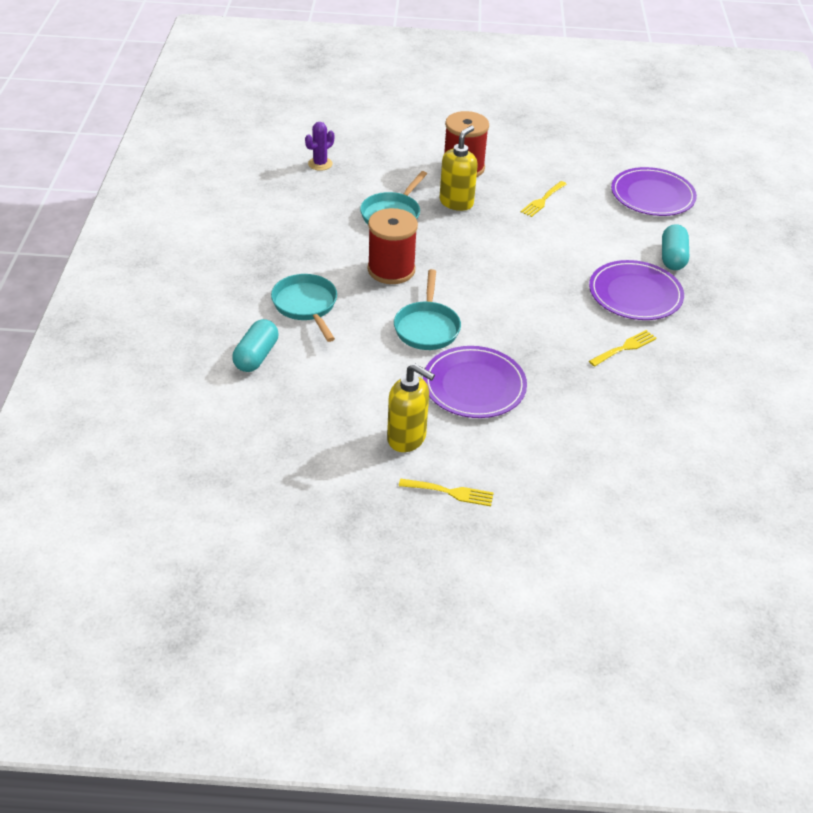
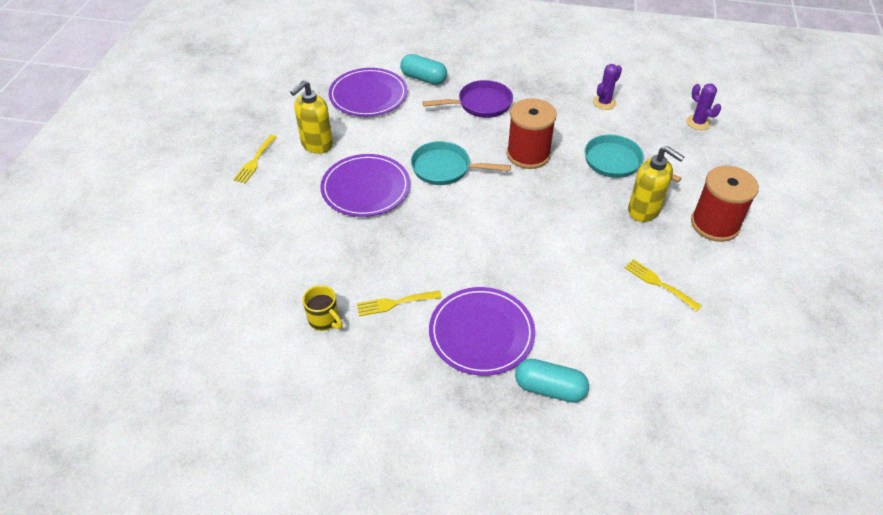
camera: 100 degrees right, 5 degrees up
turquoise pan [271,274,337,342] -> purple pan [423,80,513,118]
yellow fork [589,330,657,367] -> yellow fork turned 105 degrees clockwise [357,291,442,316]
purple plate [611,167,697,216] -> purple plate moved to [329,68,408,117]
none -> yellow mug [302,285,343,331]
none -> purple cactus [593,64,622,110]

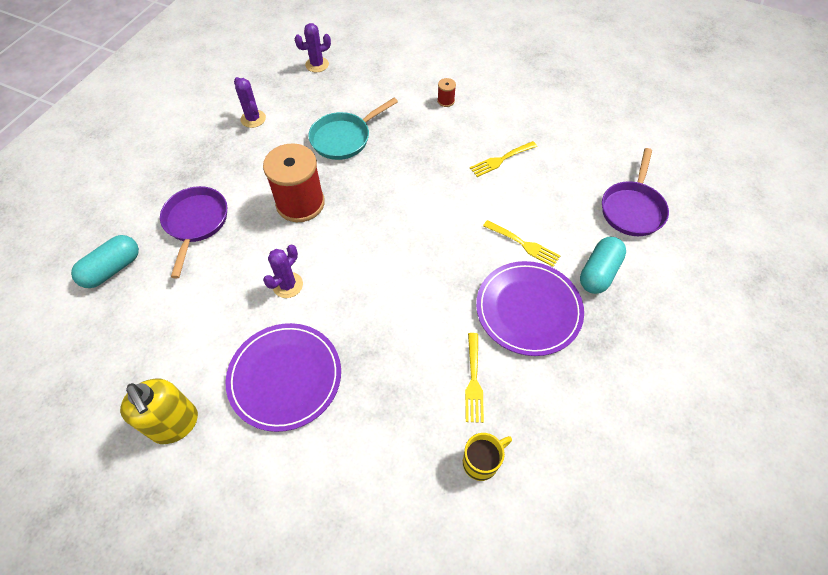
camera: 75 degrees left, 10 degrees up
yellow fork [233,135,276,183] -> yellow fork moved to [483,220,560,267]
purple plate [329,68,408,117] -> none
turquoise pan [411,141,511,185] -> purple cactus [263,245,303,298]
yellow soap dispenser [628,146,684,222] -> none
red spool [691,166,759,242] -> red spool [437,78,456,107], size x0.41
none -> purple pan [602,148,669,236]

